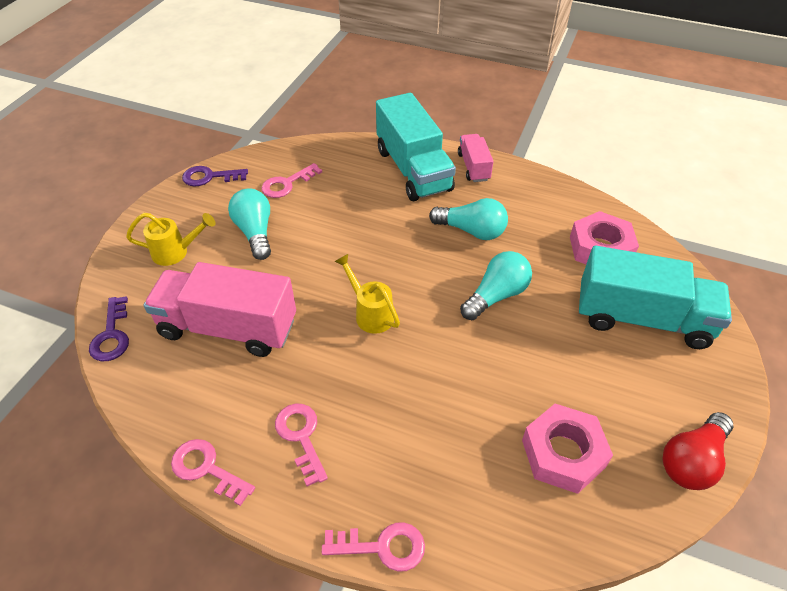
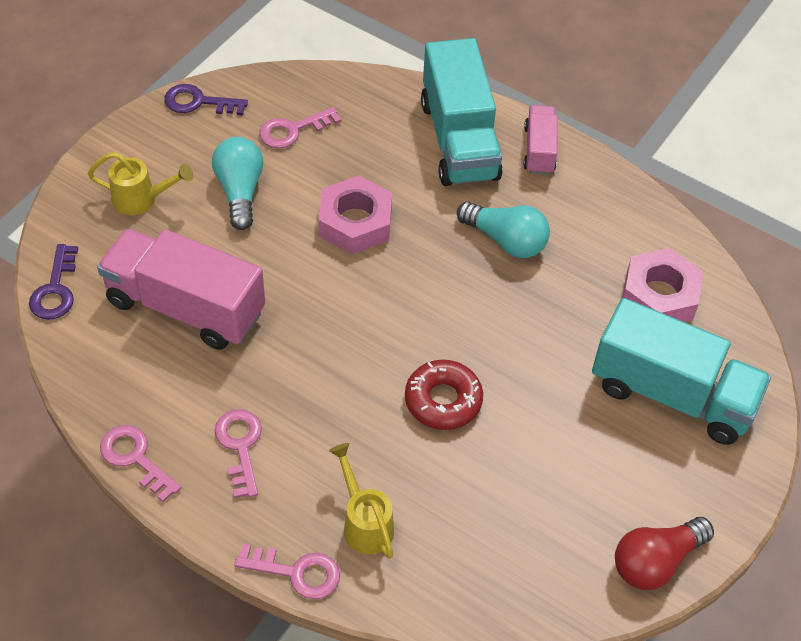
camera: 10 degrees right, 5 degrees up
yellow watering can [334,254,400,334] -> yellow watering can moved to [329,443,394,559]
turquoise light bulb [460,251,532,320] -> none
pink nut [522,404,613,494] -> pink nut moved to [318,175,392,255]
none -> red donut [405,360,483,430]

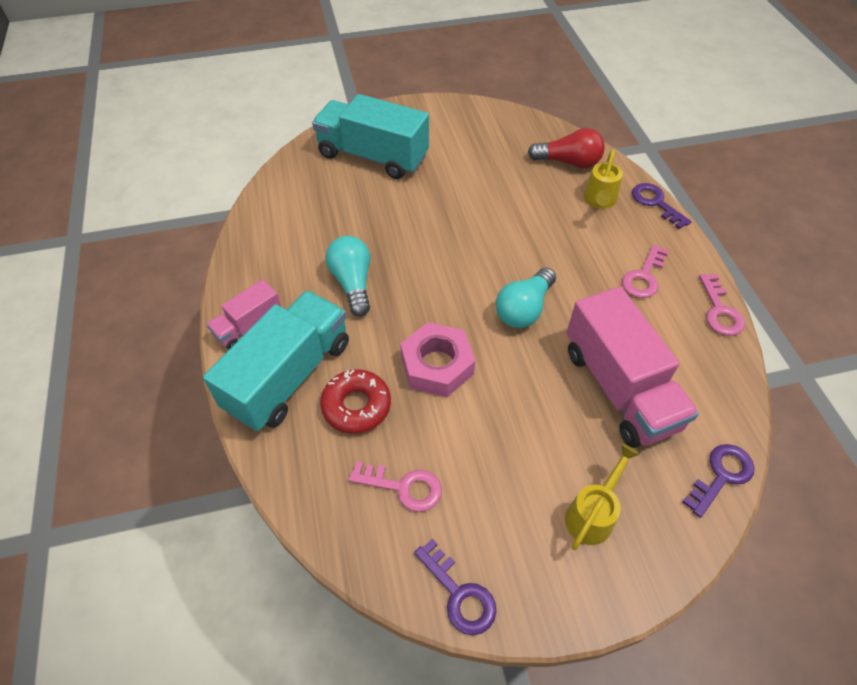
camera: 135 degrees left, 0 degrees up
yellow watering can [88,152,193,215] -> yellow watering can turned 75 degrees clockwise [565,443,640,550]
turquoise light bulb [212,137,263,230] -> turquoise light bulb moved to [496,268,556,328]
pink key [234,544,340,599] -> purple key [632,183,692,229]
red donut [405,360,483,430] -> red donut moved to [320,369,391,434]
turquoise truck [592,298,771,445] -> turquoise truck turned 45 degrees counterclockwise [312,94,429,179]
red light bulb [615,517,714,590] -> red light bulb moved to [528,128,605,169]
pink nut [622,248,703,322] -> none

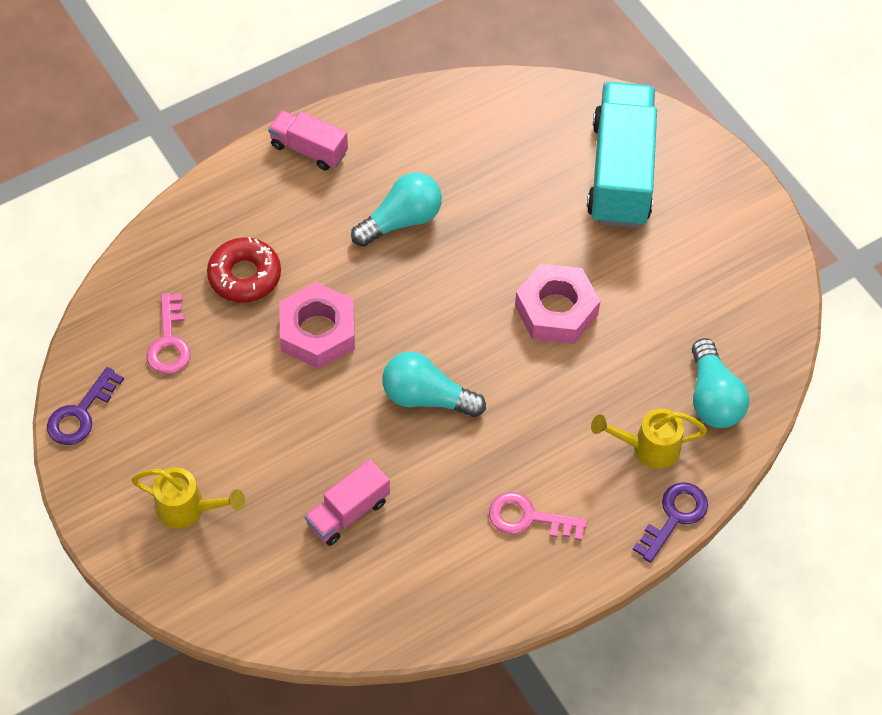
camera: 70 degrees right, 5 degrees up
turquoise truck [203,291,349,431] -> none
red light bulb [528,128,605,169] -> turquoise light bulb [692,338,749,428]
pink truck [566,286,699,448] -> pink truck [304,459,390,546], size x0.52
purple key [682,444,755,518] -> none
pink key [699,274,745,336] -> none
none -> pink nut [515,264,600,344]

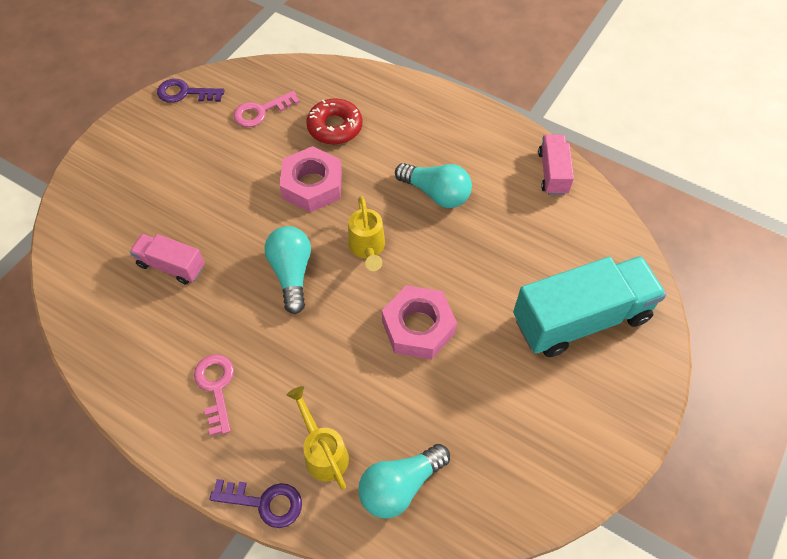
camera: 65 degrees right, 0 degrees up
yellow watering can [131,467,245,528] -> yellow watering can moved to [348,196,385,271]
pink truck [268,110,348,170] -> pink truck moved to [538,134,574,195]

